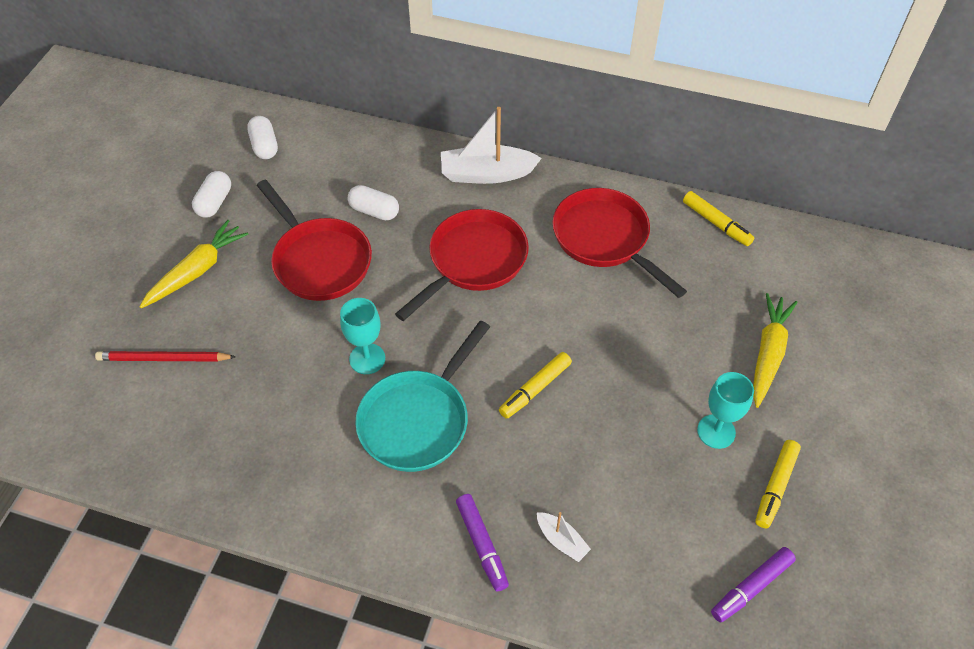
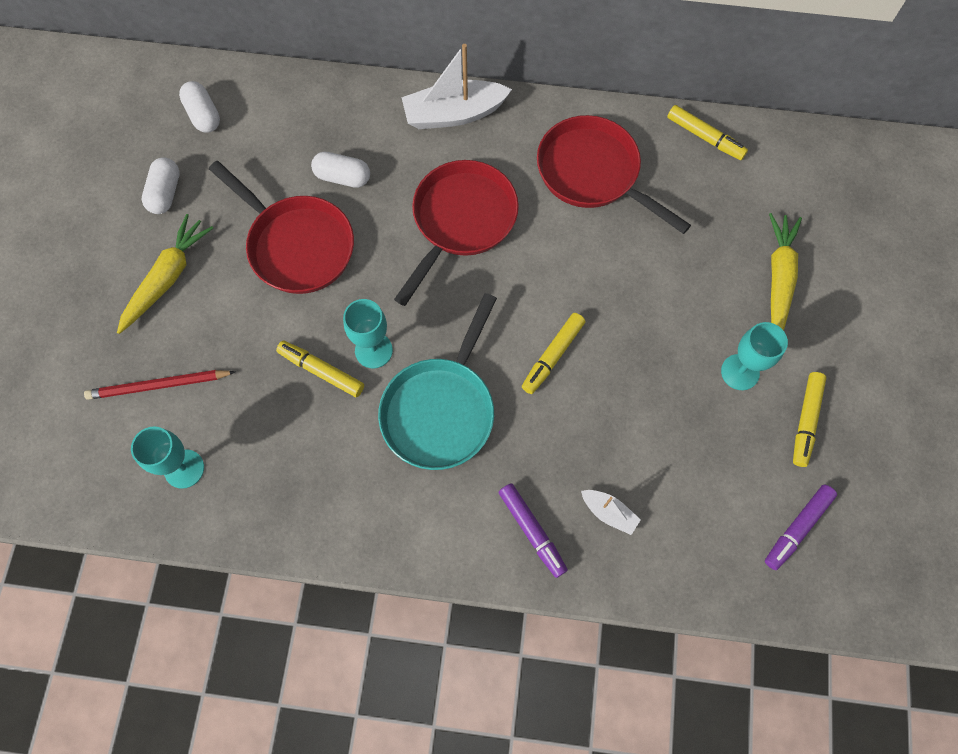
camera: 10 degrees left, 15 degrees up
none -> turquoise goblet [131,426,204,489]
none -> yellow marker [276,341,364,397]

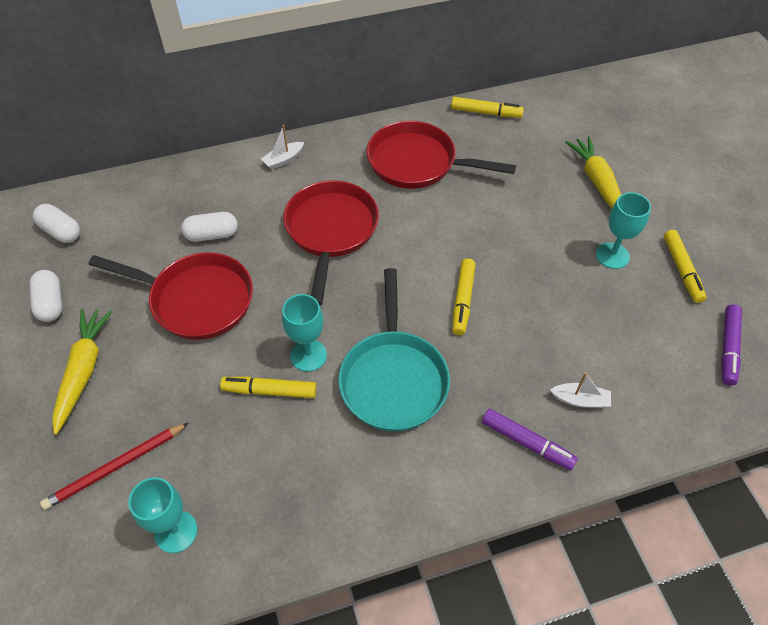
camera: 25 degrees left, 15 degrees down
white boat [401,44,512,129] -> white boat [261,125,304,170], size x0.50

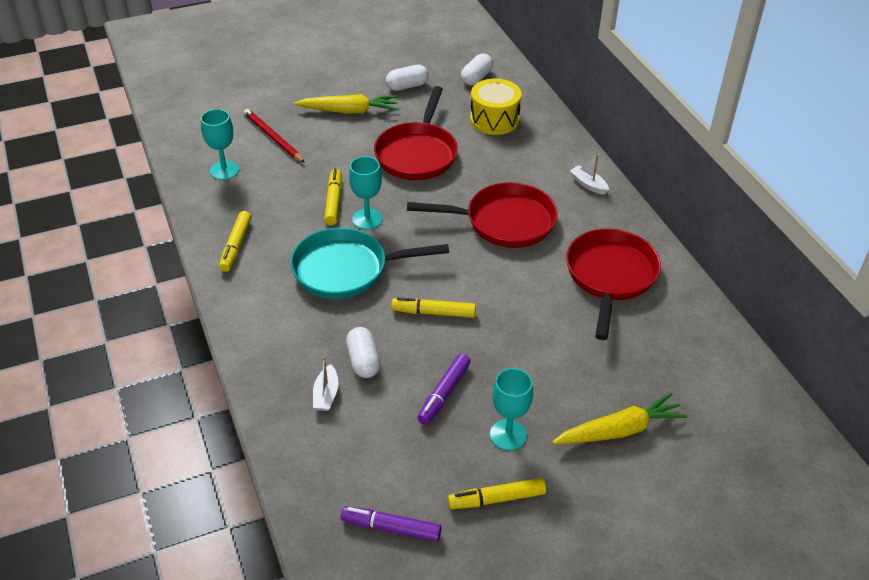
camera: 85 degrees right, 10 degrees down
white capsule [181,212,238,242] -> white capsule moved to [346,327,380,378]
yellow marker [451,97,524,118] -> yellow marker moved to [219,211,251,272]
purple marker [482,409,578,470] -> purple marker moved to [417,354,471,425]
none -> yellow drum [470,79,522,135]

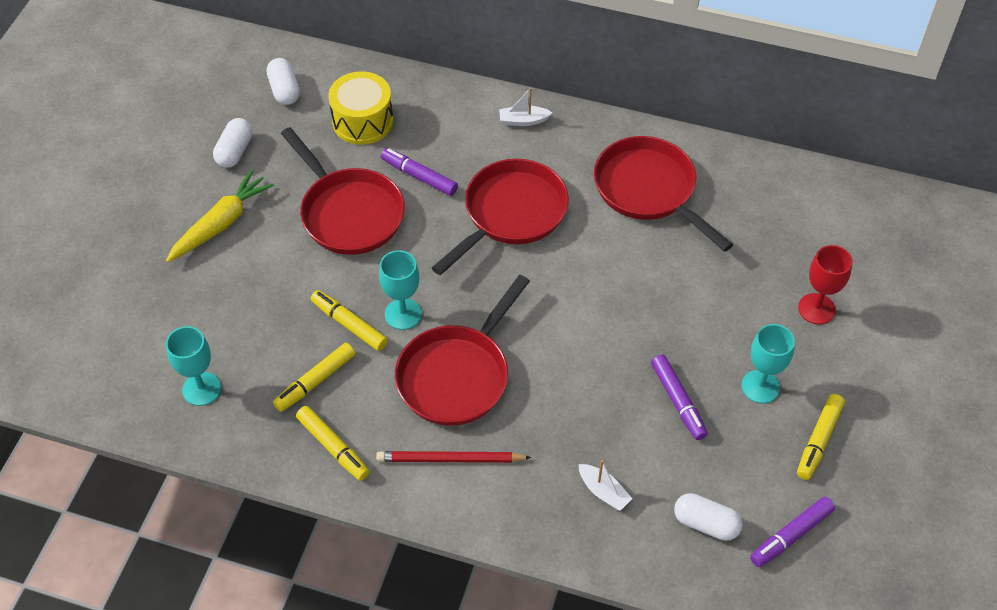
camera: 50 degrees left, 10 degrees up
red pencil [244,109,305,163] -> red pencil moved to [376,451,532,463]
turquoise pan [290,228,449,299] -> red pan [395,275,530,426]
white capsule [346,327,380,378] -> white capsule moved to [674,493,743,541]
yellow marker [391,297,476,318] -> yellow marker moved to [273,343,355,412]
yellow carrot [552,393,688,444] -> red goblet [798,245,853,325]
none -> purple marker [381,148,458,196]

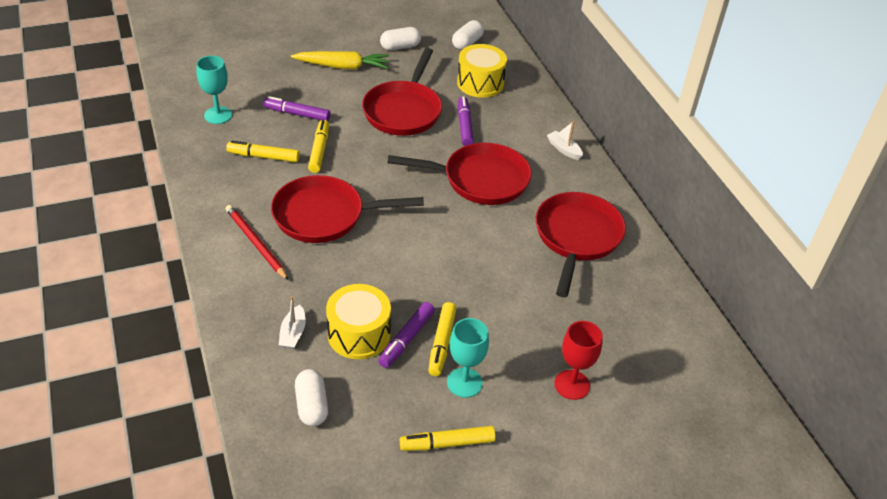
camera: 50 degrees right, 10 degrees down
yellow marker [296,406,370,481] -> yellow marker moved to [428,302,457,376]
turquoise goblet [379,250,422,330] -> none
purple marker [750,497,835,567] -> purple marker moved to [263,96,331,121]
none -> yellow drum [326,284,391,359]

